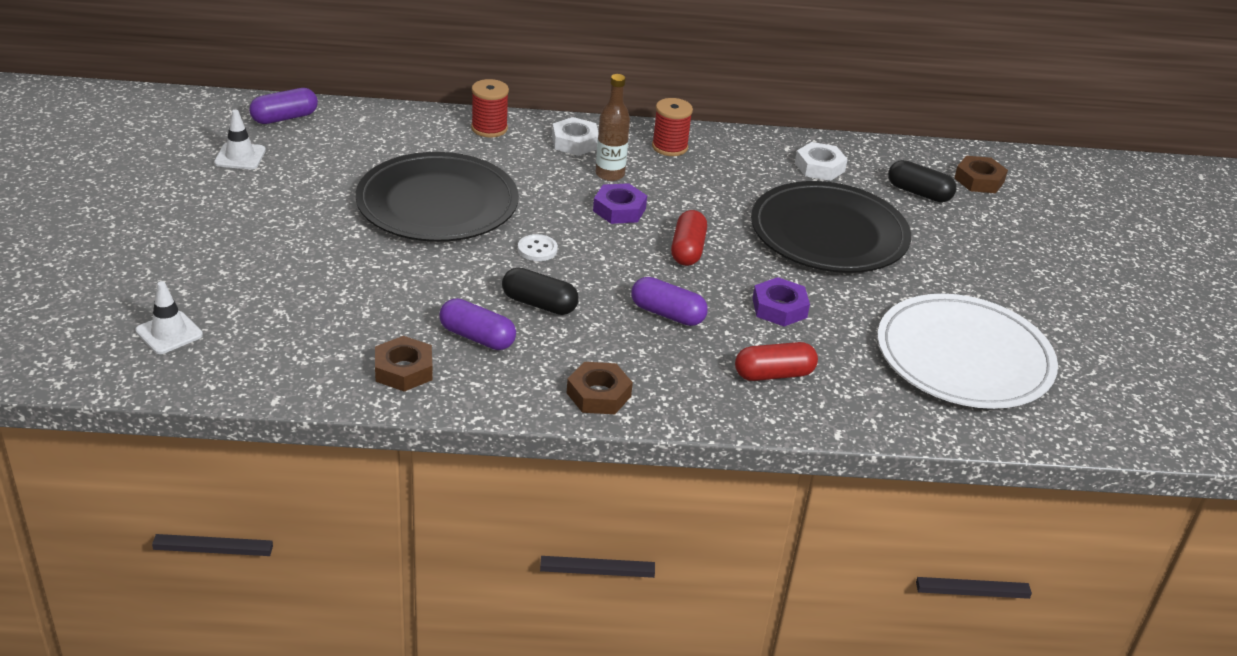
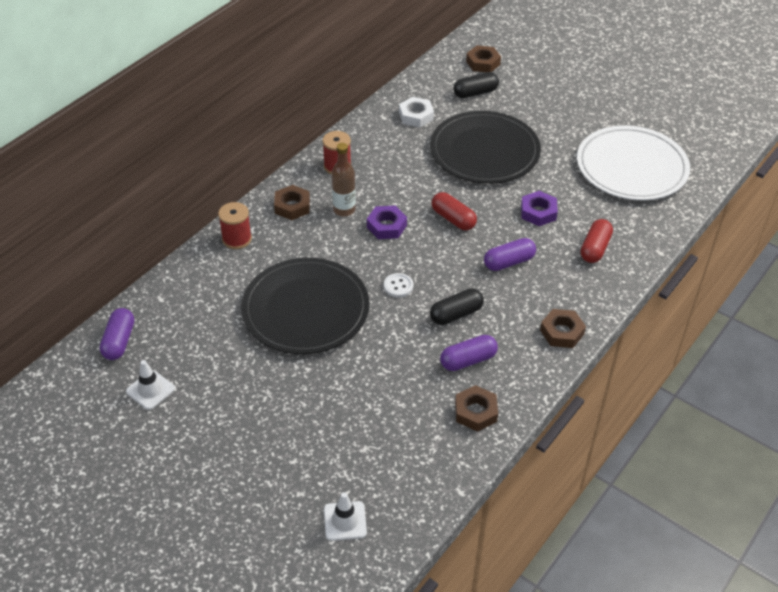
camera: 50 degrees left, 10 degrees up
white nut [552,117,599,156] -> brown nut [274,185,310,220]

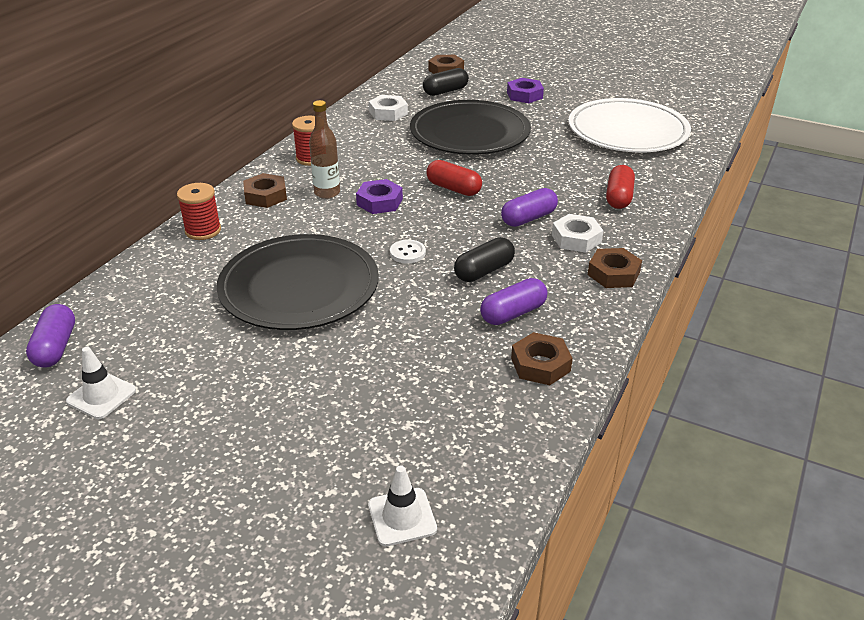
camera: 10 degrees left, 10 degrees down
purple nut [521,191,558,226] -> purple nut moved to [507,78,544,103]
none -> white nut [552,214,603,253]

